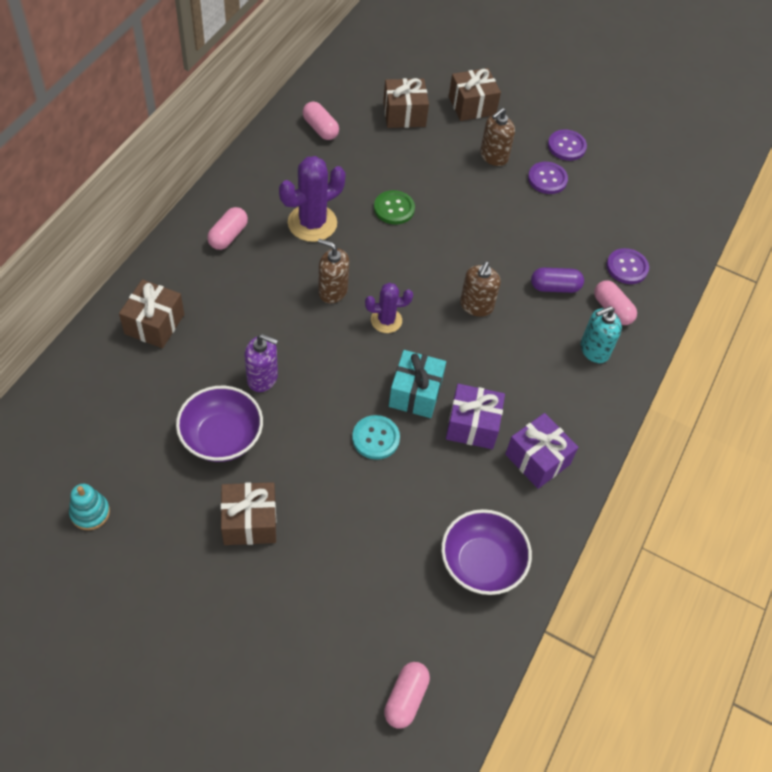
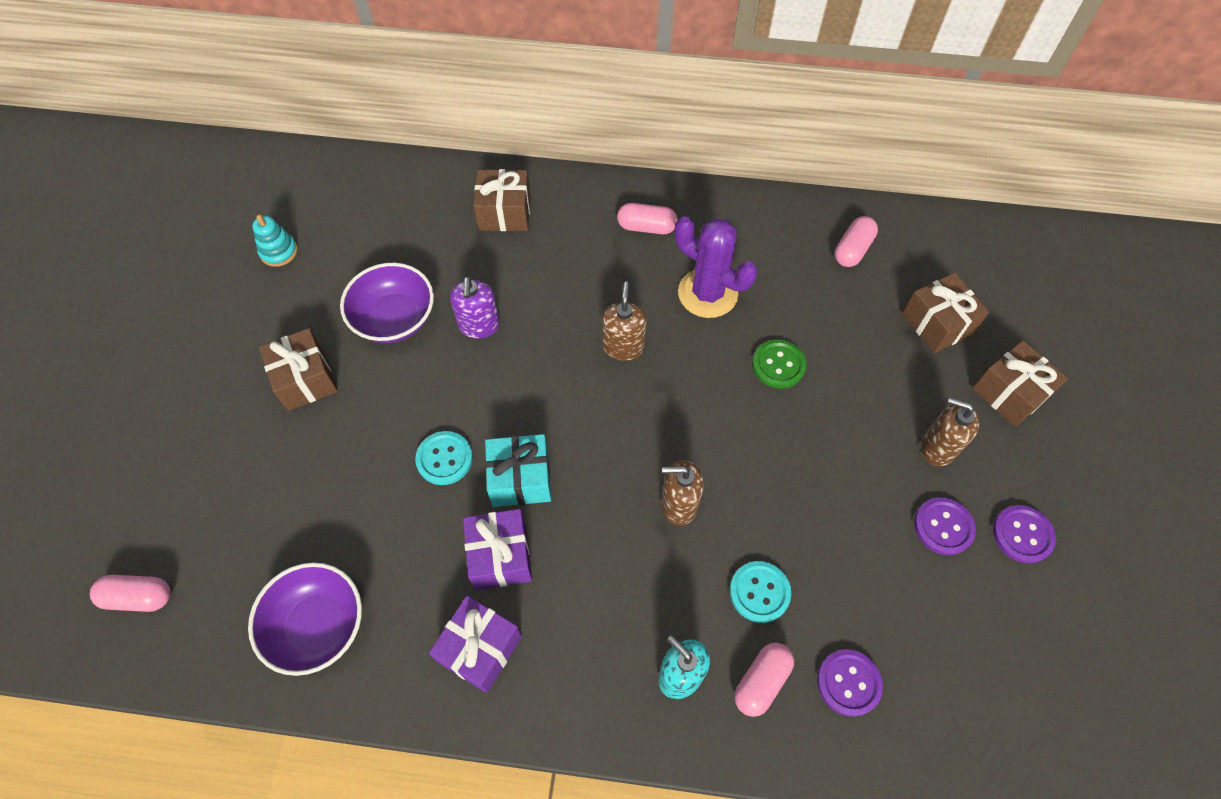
camera: 75 degrees right, 5 degrees up
purple cactus [365,283,413,333] -> none
purple capsule [531,268,584,293] -> turquoise button [730,561,791,623]

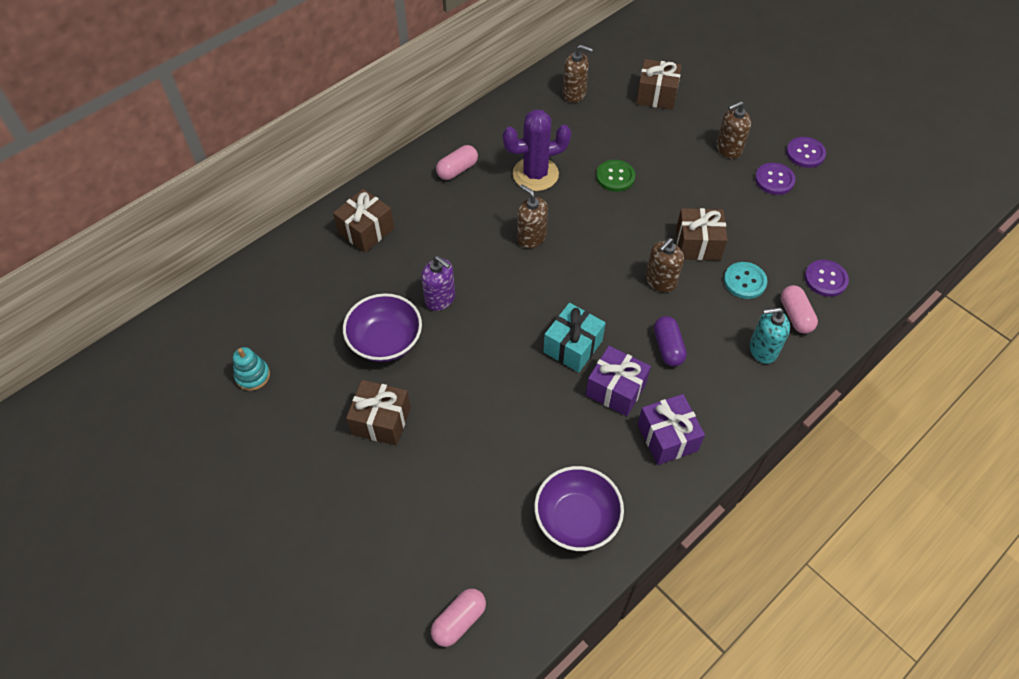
camera: 50 degrees left, 5 degrees down
turquoise button [415,431,473,485] -> none
pink capsule [835,216,878,267] -> brown soap dispenser [563,44,593,103]
brown gift [973,341,1068,427] -> brown gift moved to [676,208,727,260]
none -> purple capsule [654,316,687,366]

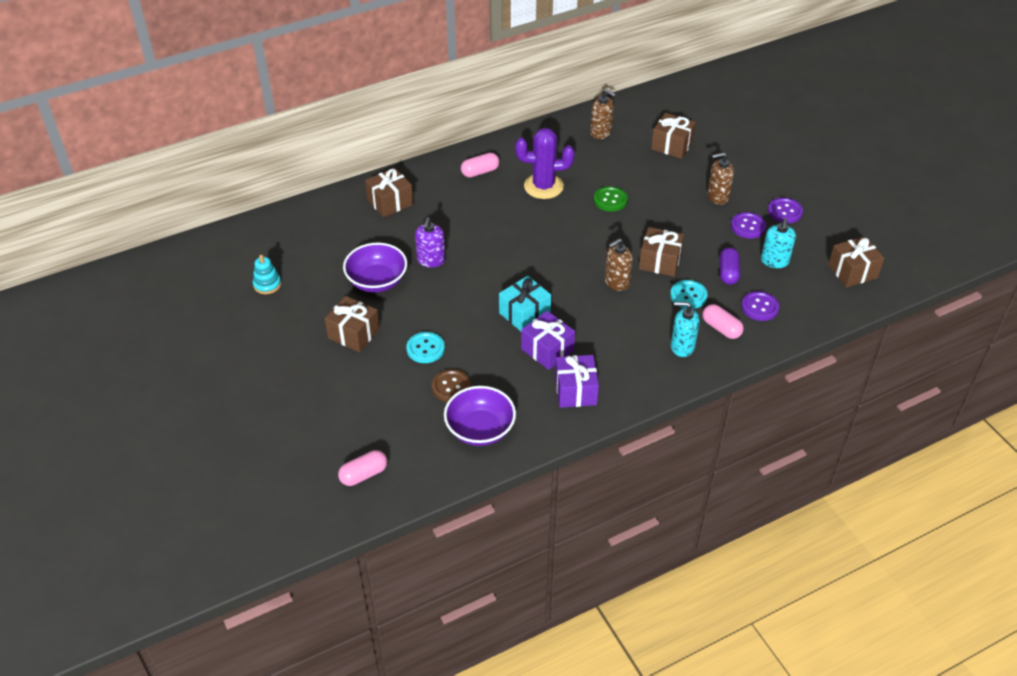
camera: 15 degrees right, 10 degrees down
purple soap dispenser [421,256,455,311] -> purple soap dispenser turned 45 degrees clockwise [415,217,445,268]
brown soap dispenser [517,184,548,248] -> none
purple capsule [654,316,687,366] -> purple capsule moved to [719,248,740,285]
pink capsule [781,285,818,334] -> pink capsule turned 45 degrees counterclockwise [702,304,744,339]
none -> turquoise button [406,332,445,363]
none -> brown button [432,369,471,402]
none -> turquoise soap dispenser [761,218,796,268]
none -> brown gift [828,236,884,287]

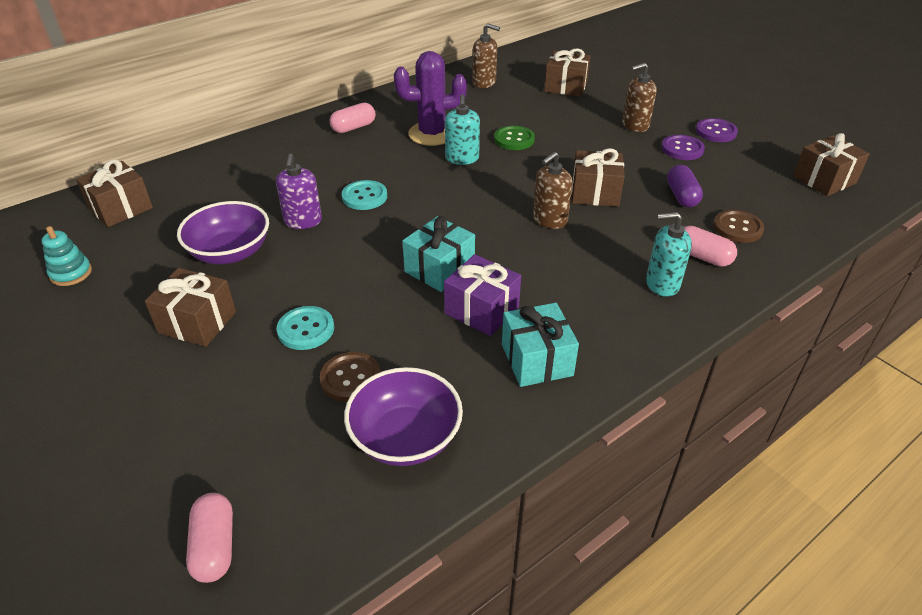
camera: 10 degrees left, 5 degrees down
pink capsule [338,450,387,486] -> pink capsule turned 60 degrees counterclockwise [186,493,233,583]
brown gift [365,168,413,218] -> brown gift moved to [76,159,153,227]
purple gift [555,355,599,408] -> turquoise gift [502,303,579,387]
turquoise button [670,280,708,309] -> turquoise button moved to [342,180,387,210]
purple button [741,291,779,321] -> brown button [713,210,764,243]
turquoise soap dispenser [761,218,796,268] -> turquoise soap dispenser moved to [445,94,480,165]

